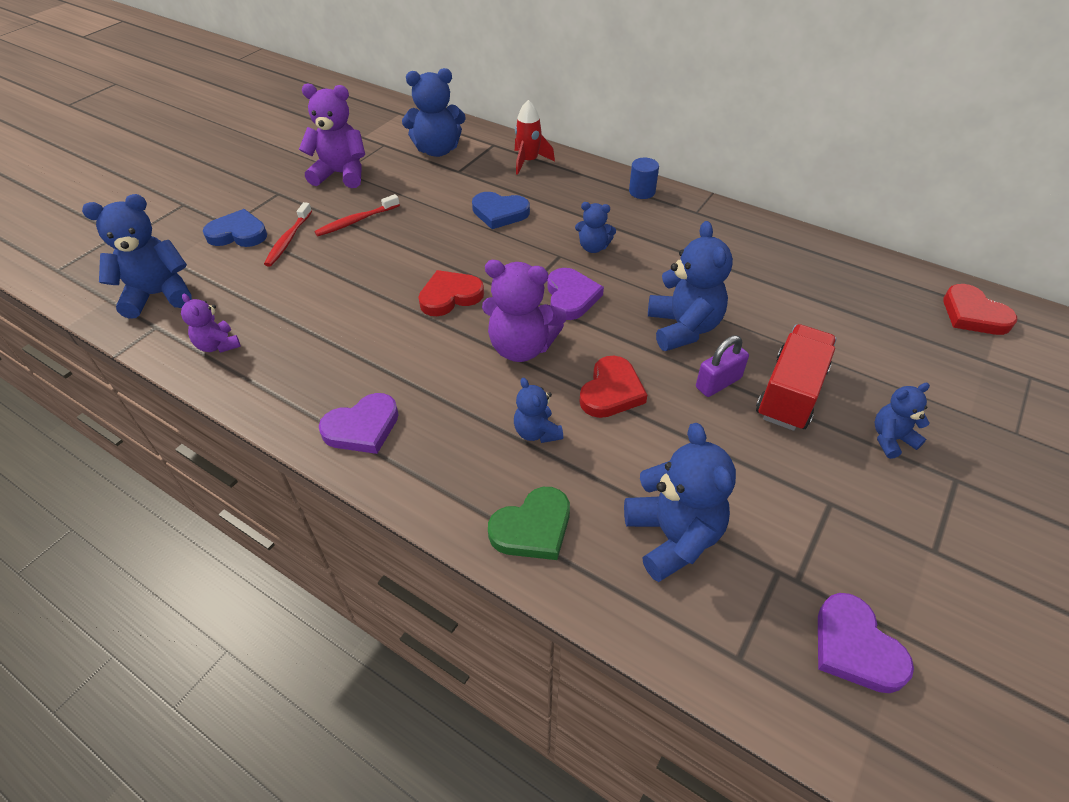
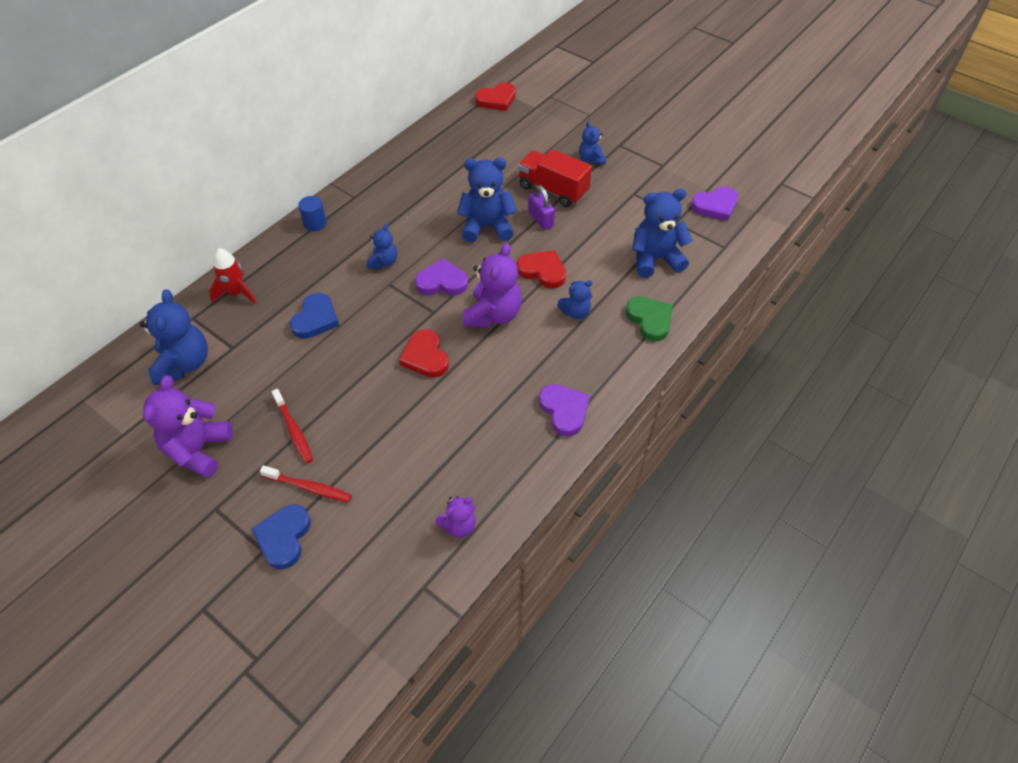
camera: 85 degrees left, 5 degrees up
blue teddy bear [82,194,192,319] -> none

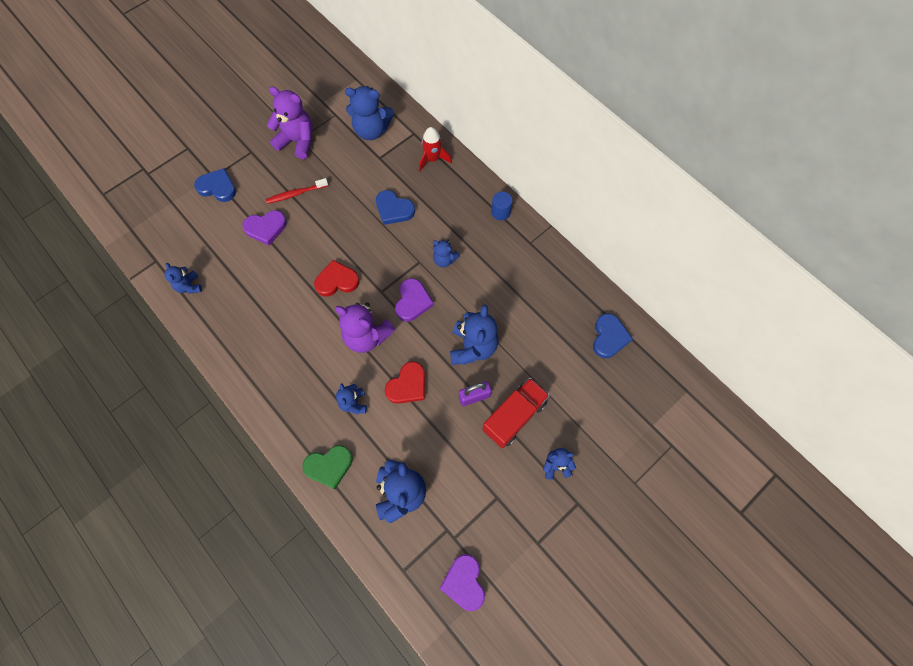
camera: 100 degrees right, 15 degrees up
red toothbrush [260,465,352,502] -> none
purple teddy bear [435,496,476,538] -> blue teddy bear [164,263,202,294]
red heart [475,82,516,111] -> none
purple heart [539,384,590,436] -> purple heart moved to [242,210,287,246]
none -> blue heart [593,314,633,358]

